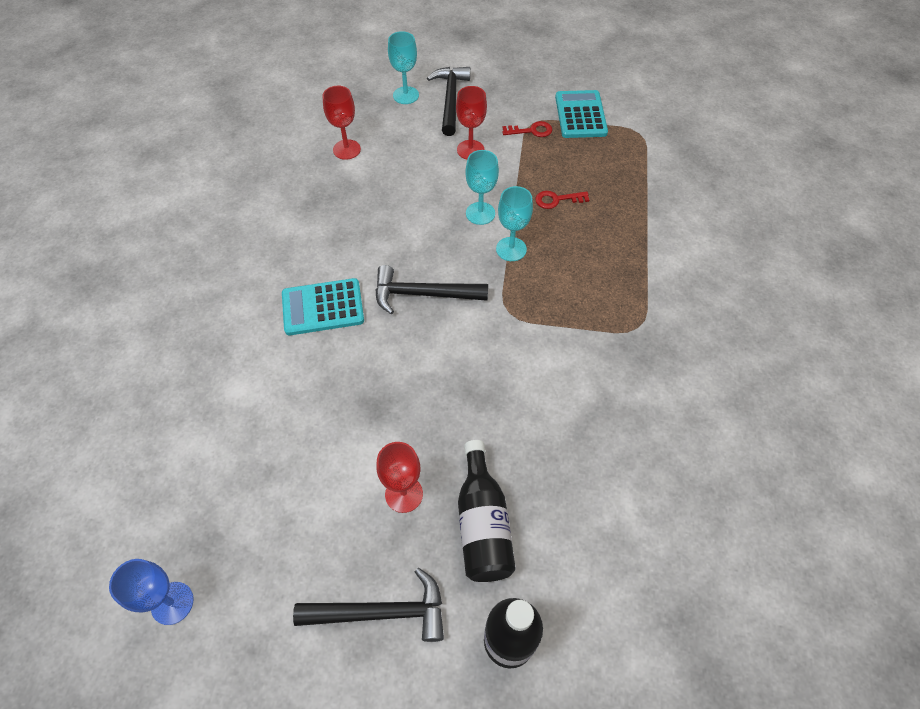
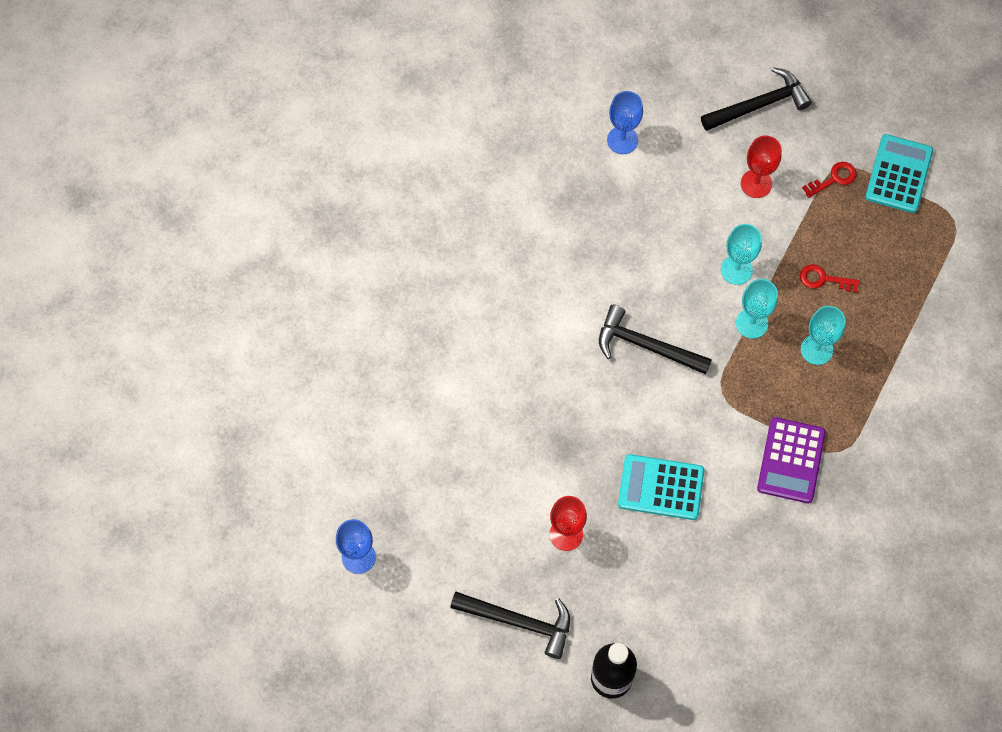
camera: 20 degrees right, 10 degrees up
turquoise calculator [282,278,364,335] -> turquoise calculator moved to [618,454,705,520]
red goblet [322,86,361,160] -> blue goblet [607,91,643,154]
turquoise goblet [388,31,419,104] -> turquoise goblet moved to [801,306,846,365]
black hammer [427,67,470,136] -> black hammer turned 45 degrees clockwise [701,67,812,131]
black bottle [458,440,516,582] -> none
red key [502,121,552,137] -> red key turned 45 degrees counterclockwise [802,162,857,198]
none -> purple calculator [757,417,826,503]

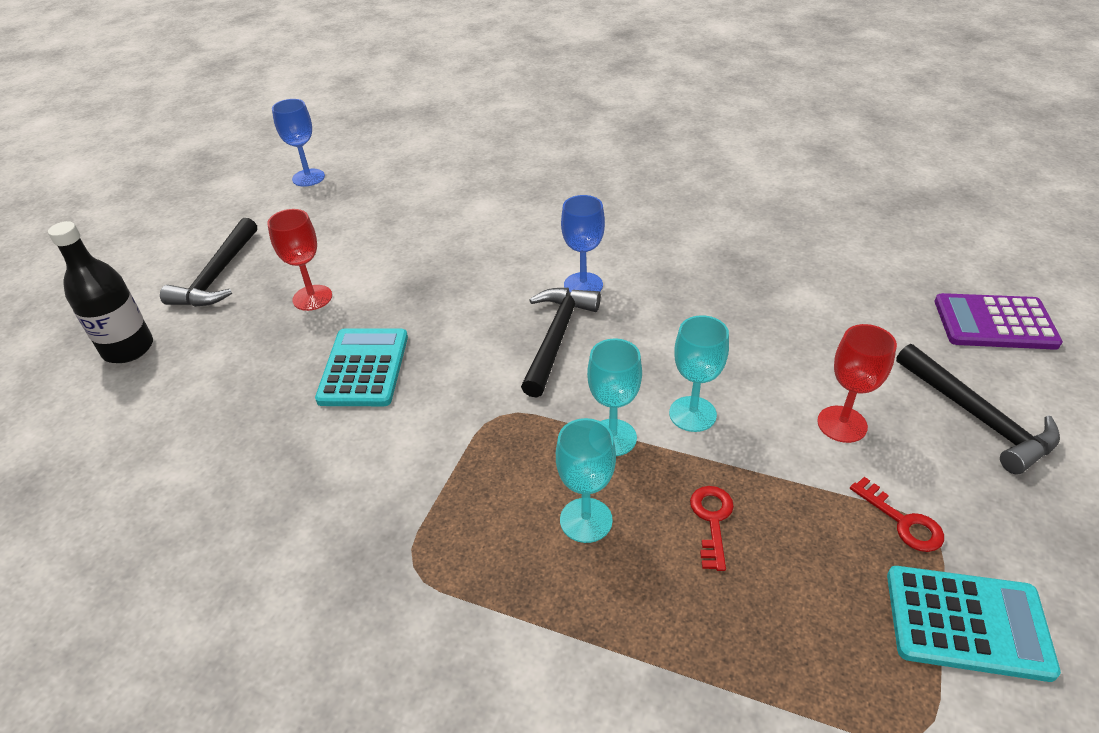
camera: 85 degrees right, 25 degrees down
blue goblet [607,91,643,154] -> blue goblet moved to [561,195,605,293]
purple calculator [757,417,826,503] -> purple calculator moved to [935,293,1063,350]

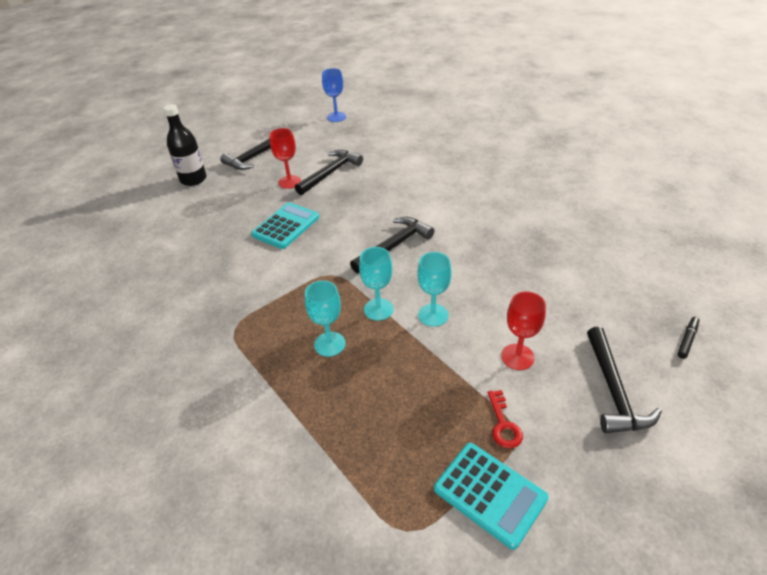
camera: 30 degrees right, 0 degrees up
blue goblet [561,195,605,293] -> none
red key [690,486,734,571] -> none
purple calculator [935,293,1063,350] -> black marker [677,317,699,359]
none -> black hammer [295,150,363,195]

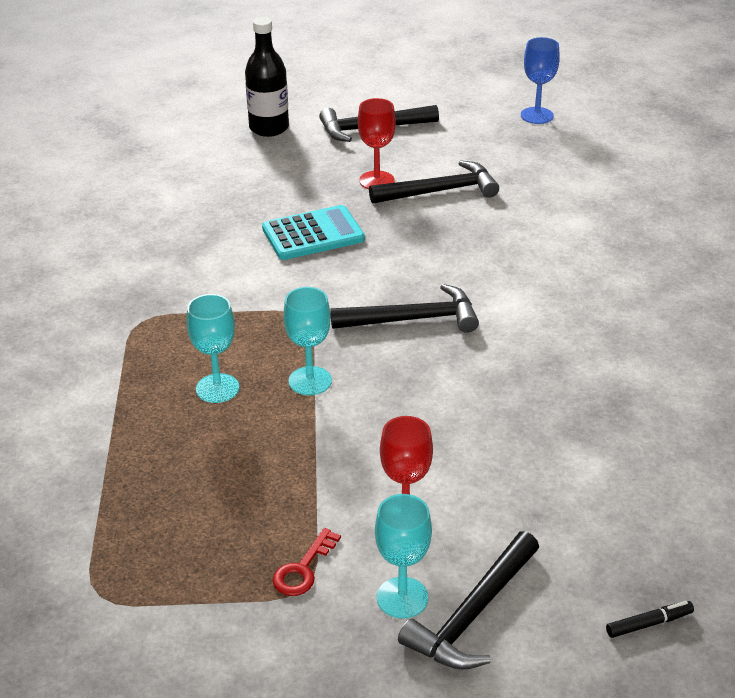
camera: 35 degrees right, 5 degrees down
turquoise goblet [417,252,452,327] -> turquoise goblet moved to [375,494,432,619]
turquoise calculator [434,443,549,550] -> none

